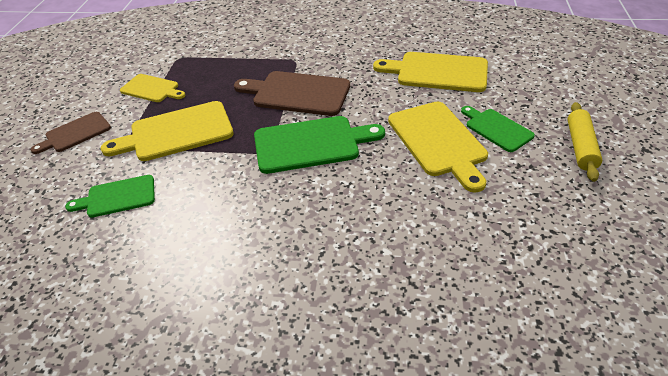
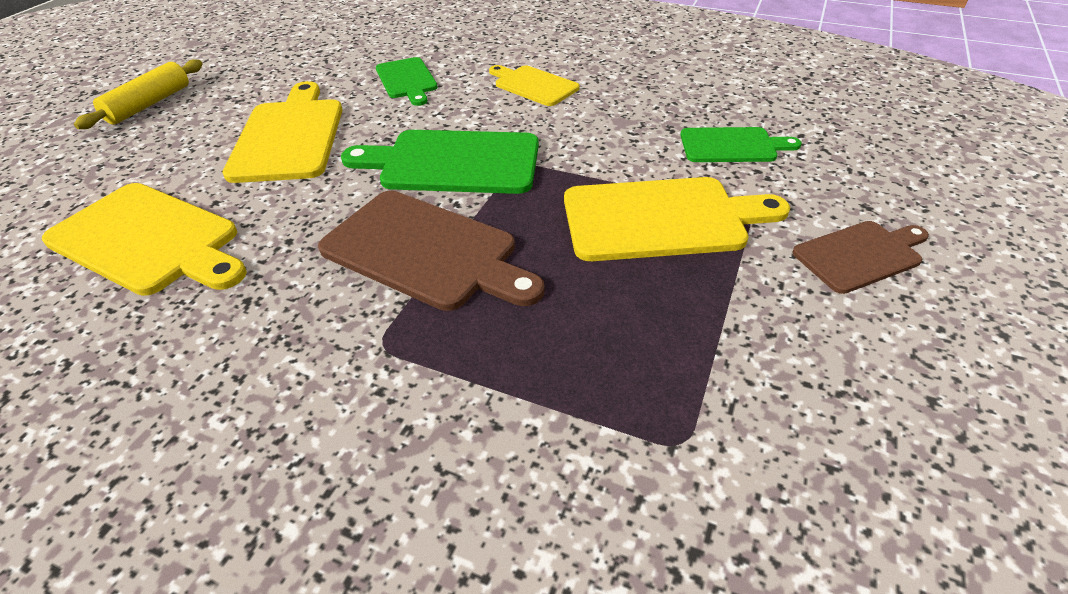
camera: 165 degrees left, 0 degrees up
yellow cutting board [120,74,185,102] -> yellow cutting board moved to [489,65,579,106]
green cutting board [461,106,535,152] -> green cutting board moved to [376,57,438,106]

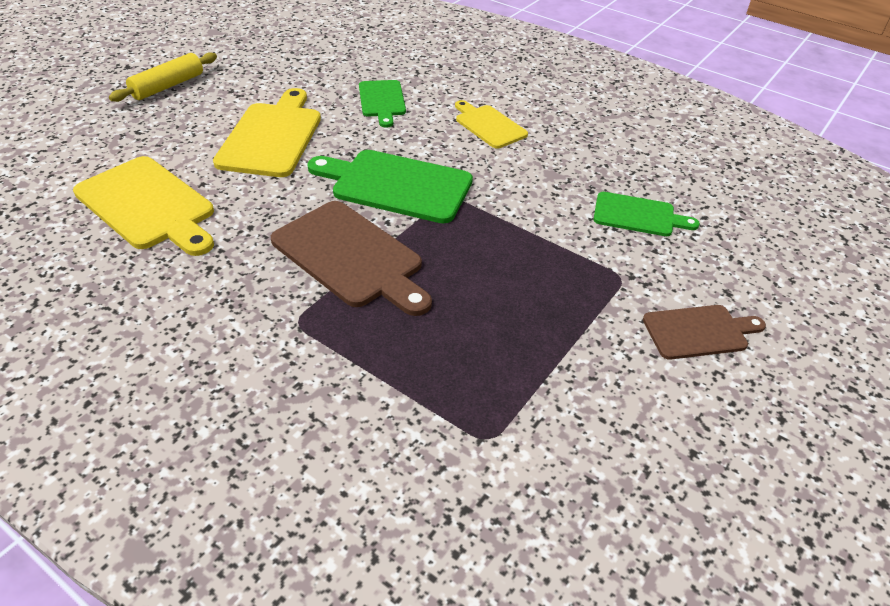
camera: 10 degrees right, 0 degrees up
yellow cutting board [564,177,790,261] -> none

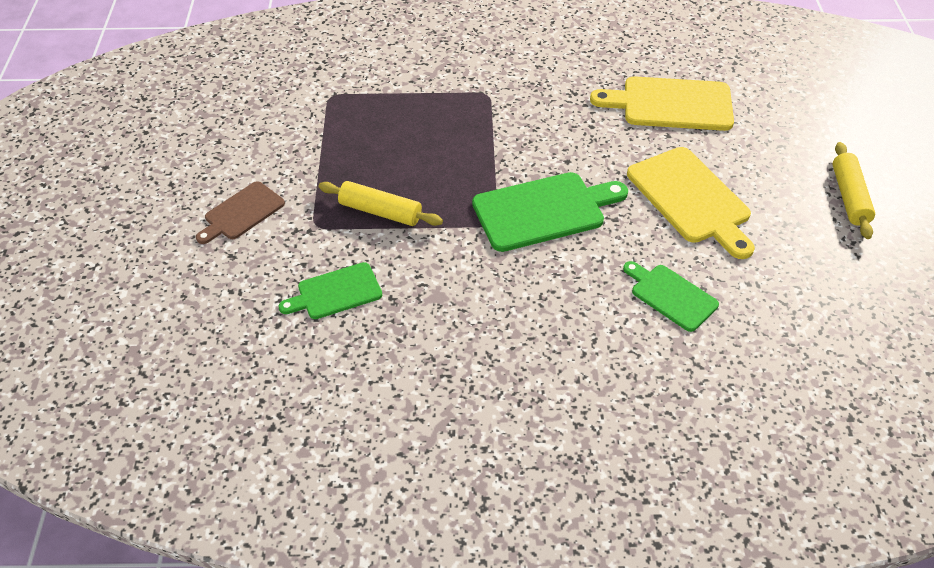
camera: 145 degrees right, 5 degrees up
brown cutting board [271,201,432,316] -> none
yellow cutting board [455,100,528,149] -> none
none -> yellow rolling pin [318,181,443,226]

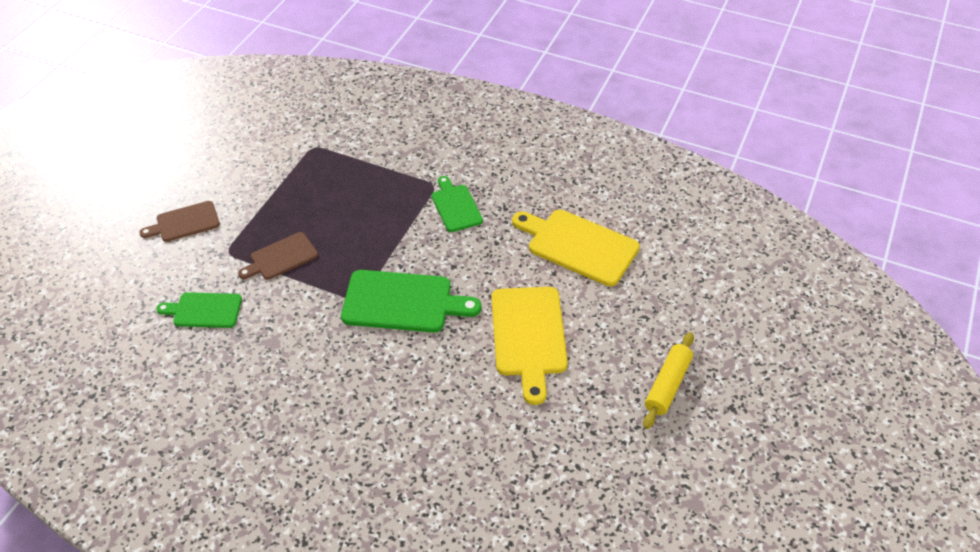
camera: 25 degrees right, 0 degrees up
yellow rolling pin [318,181,443,226] -> brown cutting board [238,232,318,280]
green cutting board [623,261,719,332] -> green cutting board moved to [432,176,483,232]

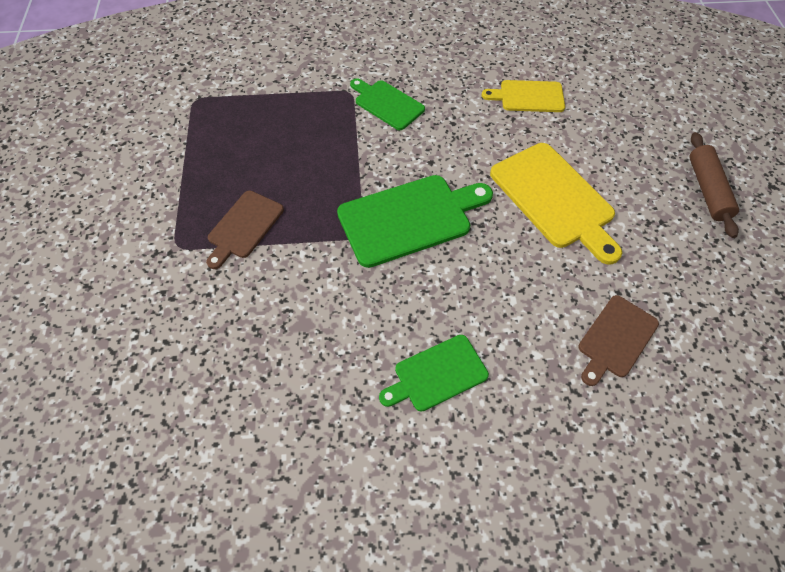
camera: 30 degrees left, 10 degrees up
brown cutting board [140,201,220,242] -> brown cutting board moved to [578,295,659,386]
green cutting board [156,292,242,328] -> green cutting board moved to [379,335,489,412]
yellow cutting board [512,210,640,286] -> yellow cutting board [482,80,565,112], size x0.60
yellow rolling pin [643,332,694,429] -> brown rolling pin [689,132,739,238]

